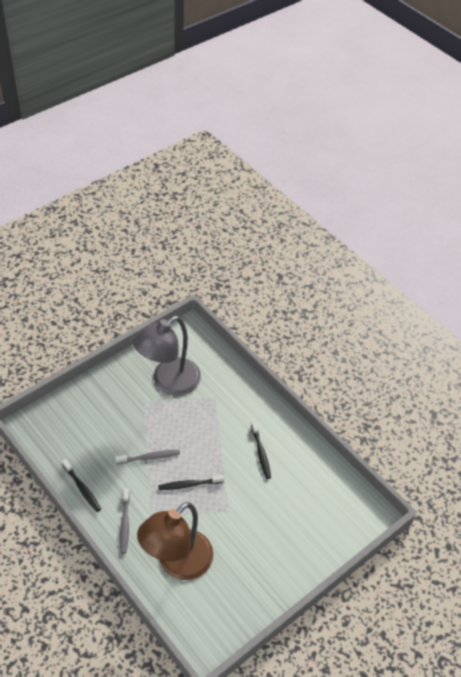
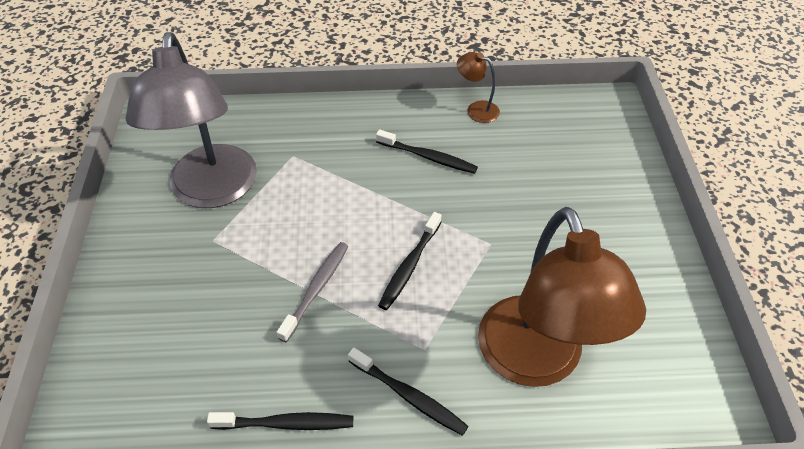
camera: 50 degrees left, 0 degrees up
grey toothbrush [120,488,130,554] -> black toothbrush [348,348,469,436]
none -> brown lamp [457,52,500,123]

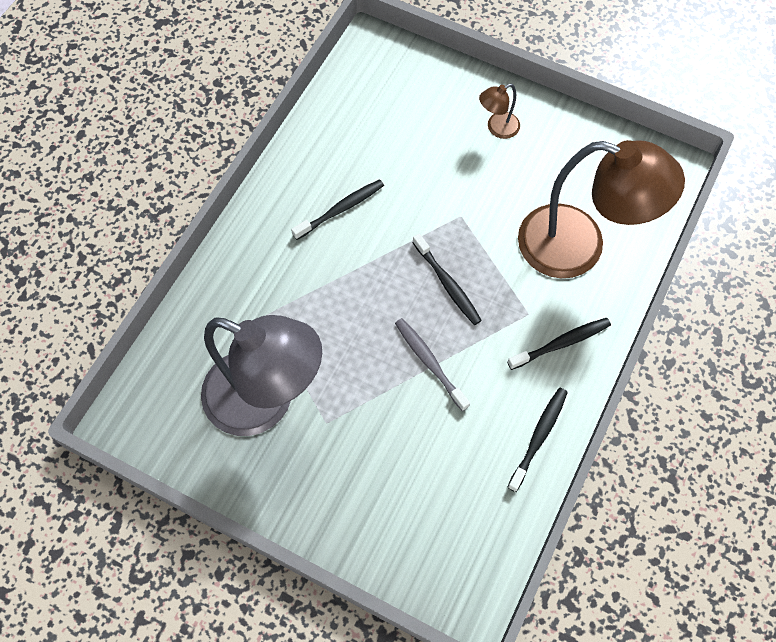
camera: 60 degrees left, 15 degrees up
brown lamp [457,52,500,123] -> brown lamp moved to [479,84,520,139]

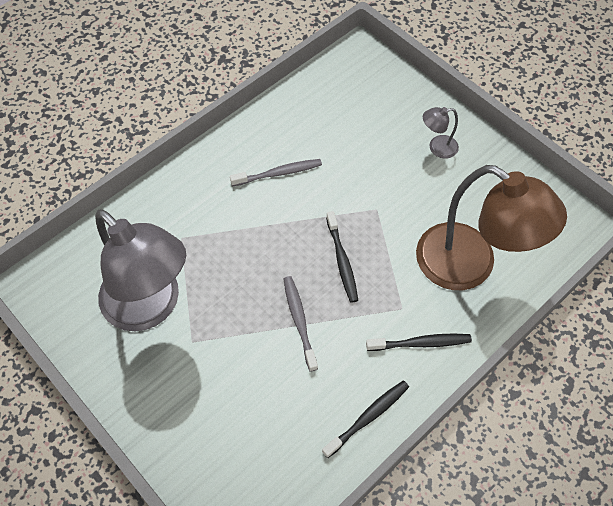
camera: 20 degrees right, 5 degrees down
black toothbrush [291,179,384,240] -> grey toothbrush [230,159,322,186]
brown lamp [479,84,520,139] -> grey lamp [423,107,459,159]

